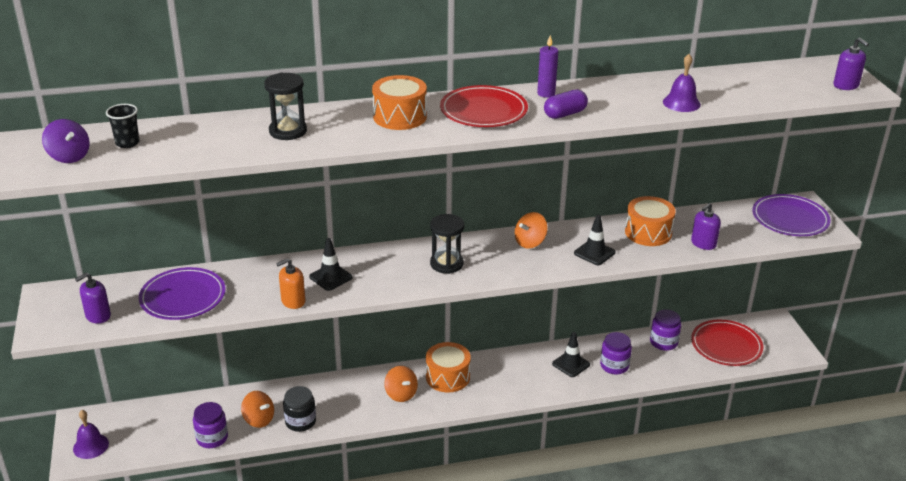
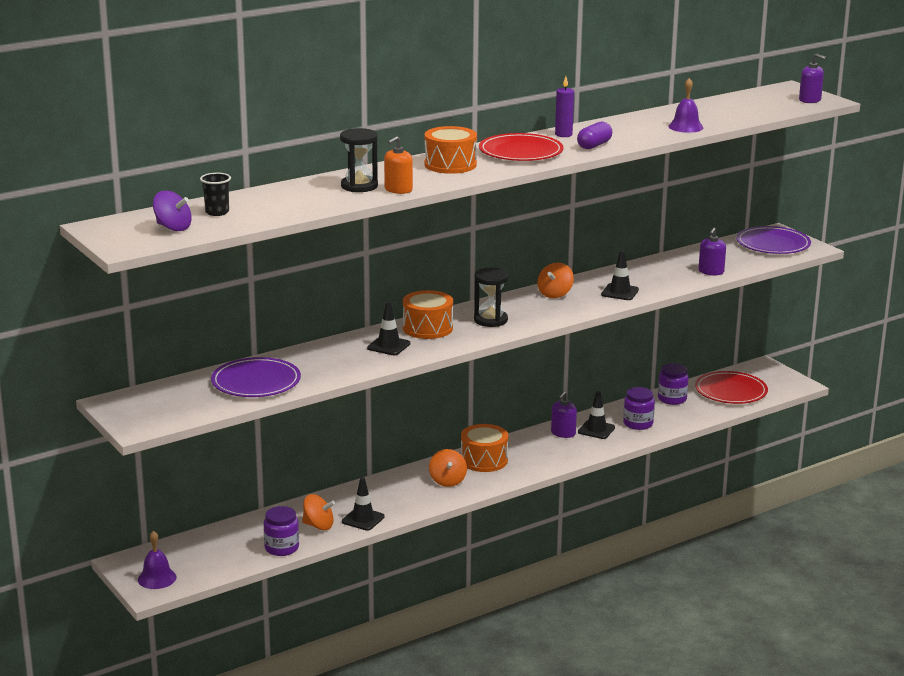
camera: 20 degrees left, 10 degrees down
purple soap dispenser [75,273,111,324] -> purple soap dispenser moved to [551,392,577,438]
orange soap dispenser [276,258,305,309] -> orange soap dispenser moved to [384,136,413,194]
black jar [283,386,316,432] -> black traffic cone [342,477,384,531]
orange spinning top [384,366,418,402] -> orange spinning top turned 45 degrees clockwise [429,449,467,487]
orange drum [625,196,676,246] -> orange drum moved to [403,290,453,339]

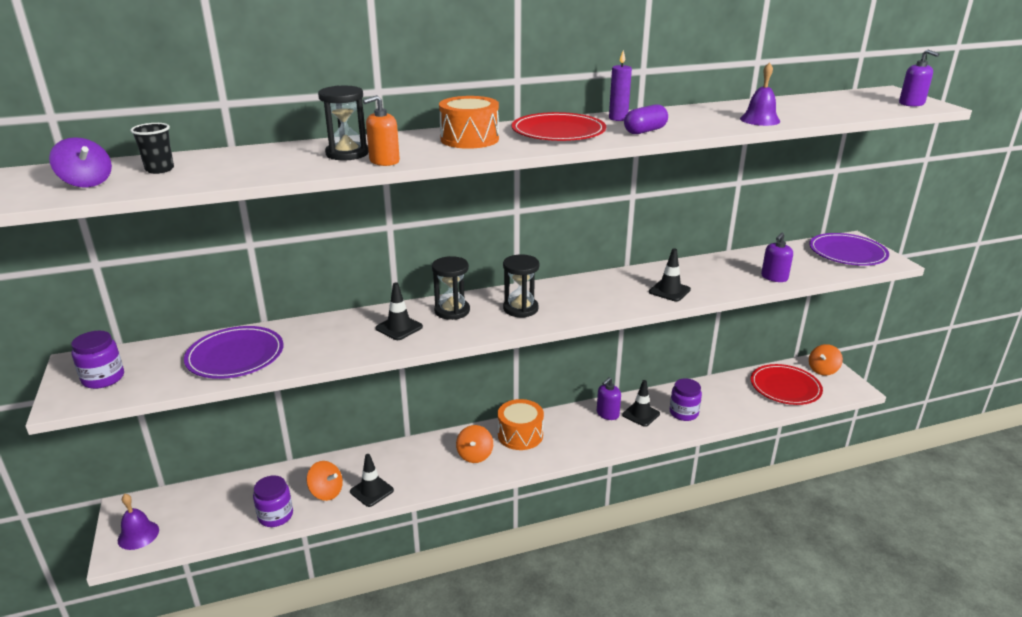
camera: 15 degrees right, 5 degrees up
orange drum [403,290,453,339] -> black hourglass [432,256,470,320]
orange spinning top [537,262,574,298] -> orange spinning top moved to [809,344,843,376]
purple jar [658,363,689,405] -> purple jar moved to [71,331,124,389]

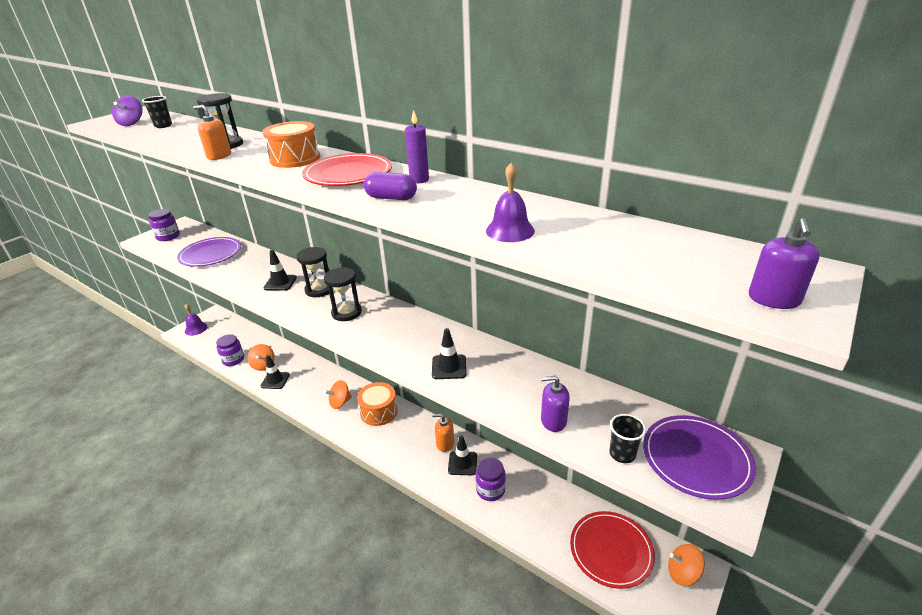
camera: 55 degrees right, 5 degrees up
purple soap dispenser [597,377,621,420] -> orange soap dispenser [432,414,454,452]
none -> black cup [609,414,646,463]

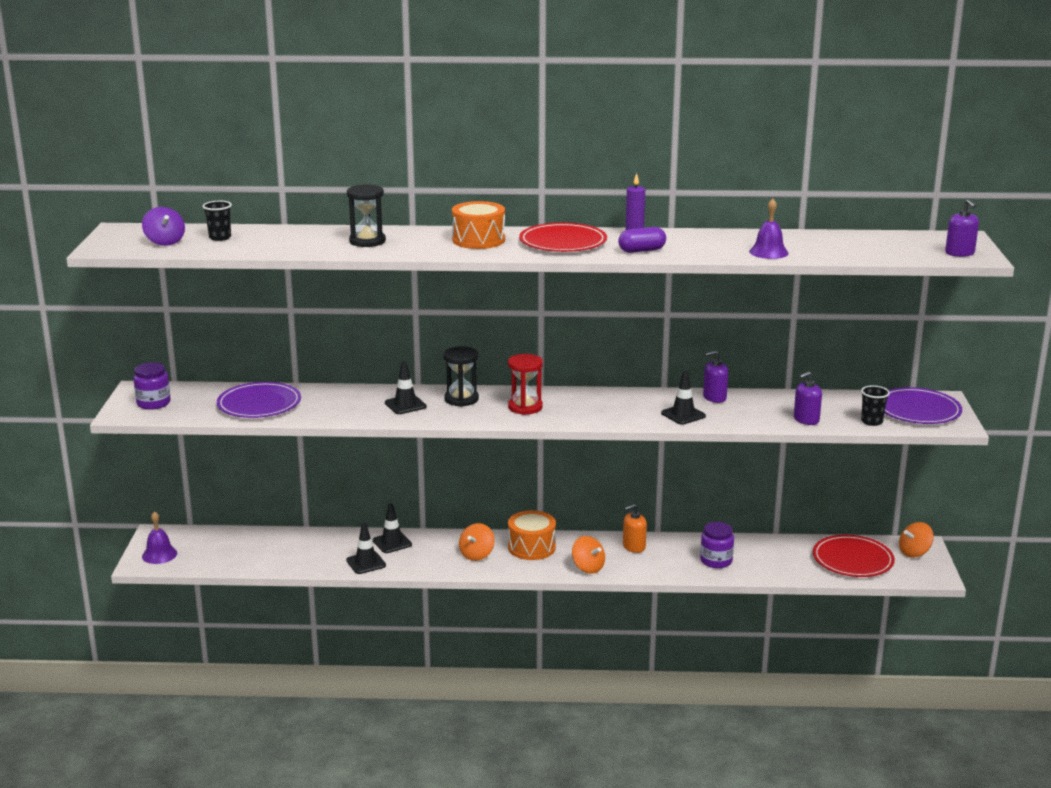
camera: 35 degrees left, 10 degrees down
orange soap dispenser [193,105,231,160] -> none
purple jar [216,334,244,366] -> none
orange spinning top [247,344,275,371] -> orange spinning top moved to [572,536,605,574]
black hourglass [324,267,362,321] -> red hourglass [508,354,543,415]
black traffic cone [448,435,477,475] -> black traffic cone moved to [373,503,412,553]
none -> purple soap dispenser [703,350,728,403]

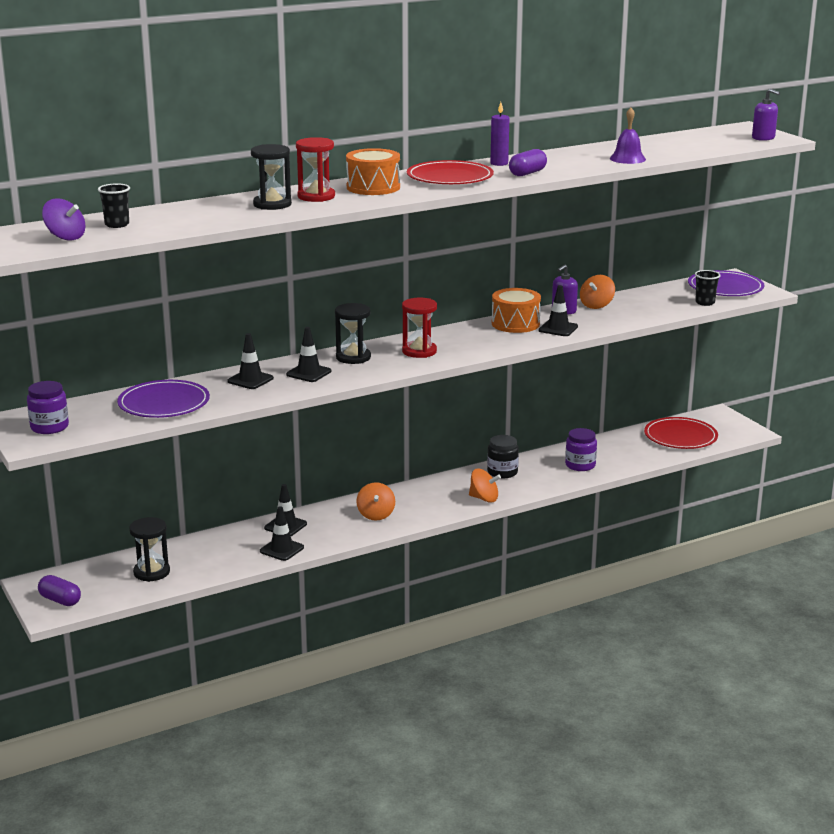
camera: 30 degrees left, 0 degrees up
purple bell [142,511,177,564] -> purple capsule [38,575,81,606]
orange drum [508,510,556,560] -> orange drum moved to [492,288,541,333]
orange soap dispenser [623,504,647,553] -> black jar [487,435,519,478]
purple soap dispenser [794,371,822,425] -> none
orange spinning top [899,522,934,557] -> orange spinning top moved to [580,275,615,309]
none -> black hourglass [129,517,170,582]
none -> black traffic cone [227,333,274,389]
none -> red hourglass [296,137,335,202]

